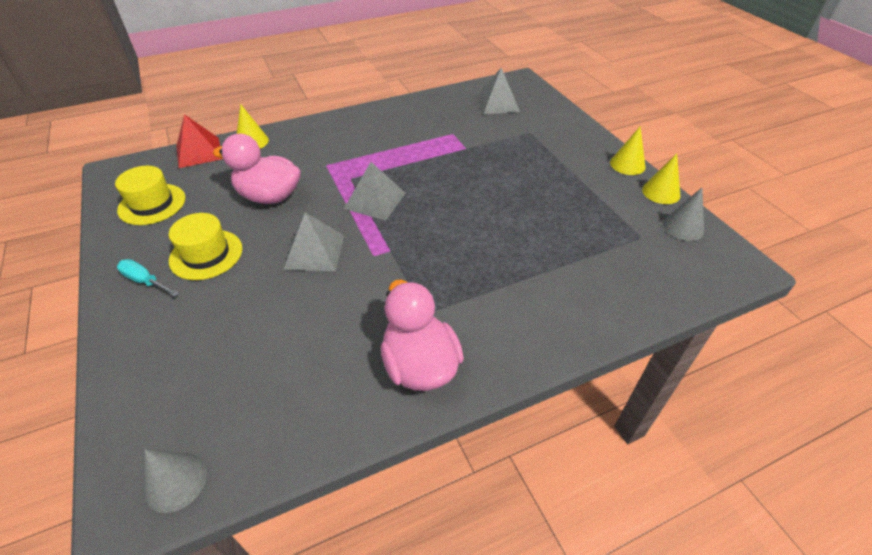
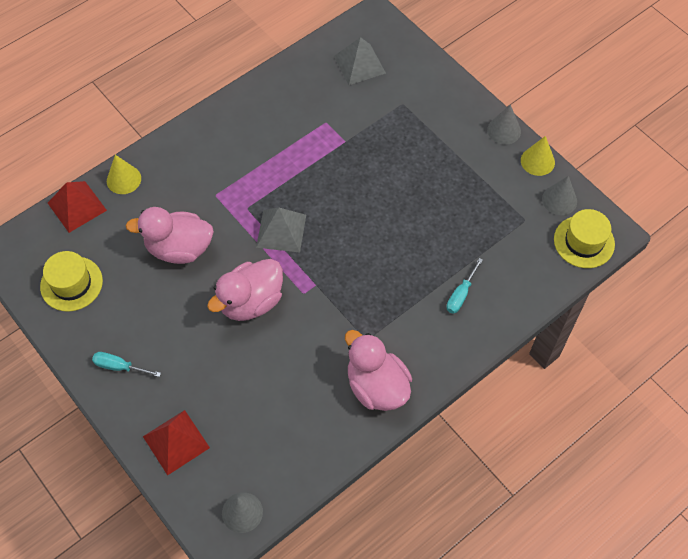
camera: 15 degrees left, 15 degrees up
yellow hat [169,213,243,280] -> yellow hat moved to [554,209,615,268]
grey pyramid [283,212,344,271] -> pink duck [207,259,283,321]
yellow cone [610,127,646,175] -> grey cone [487,104,521,145]
none -> red pyramid [143,410,210,475]
none -> turquoise screwdriver [447,258,483,314]

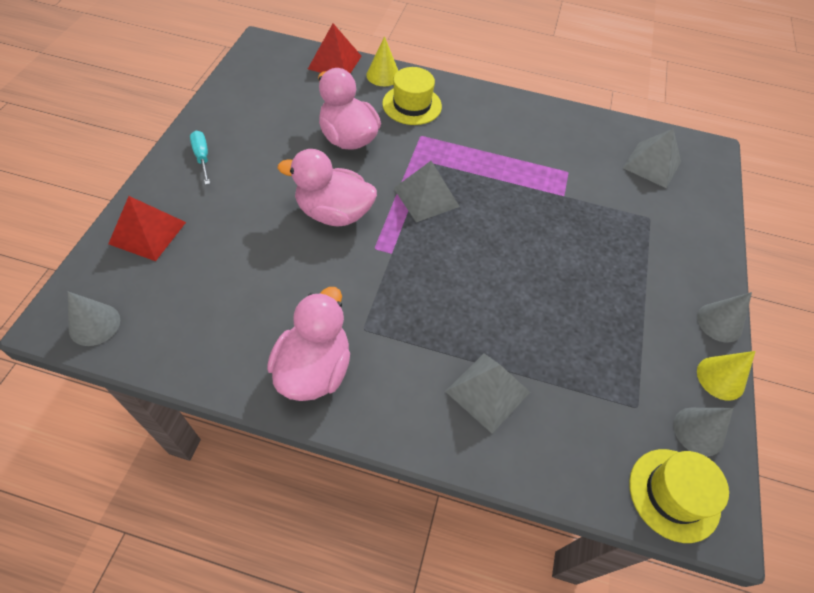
camera: 50 degrees right, 5 degrees down
yellow hat [40,251,103,312] -> yellow hat moved to [382,67,442,125]
turquoise screwdriver [447,258,483,314] -> grey pyramid [445,353,530,434]

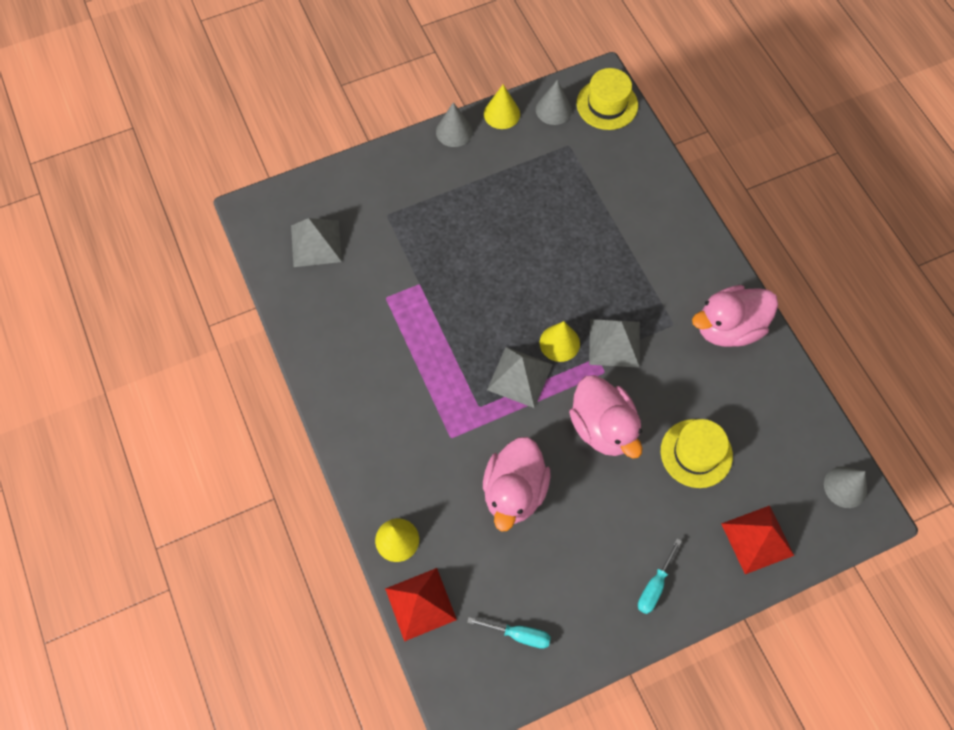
camera: 125 degrees left, 10 degrees up
yellow hat [382,67,442,125] -> yellow hat moved to [661,419,733,488]
grey pyramid [445,353,530,434] -> grey pyramid moved to [589,319,640,368]
none -> turquoise screwdriver [467,617,551,649]
none -> yellow cone [540,321,580,362]

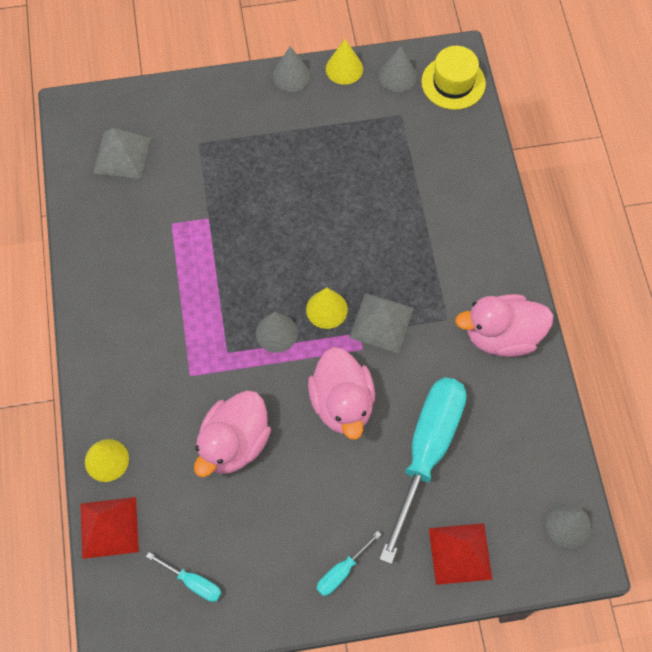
camera: 15 degrees right, 0 degrees up
grey pyramid [487,347,553,408] -> grey cone [256,312,298,353]
yellow hat [661,419,733,488] -> turquoise screwdriver [380,377,467,564]

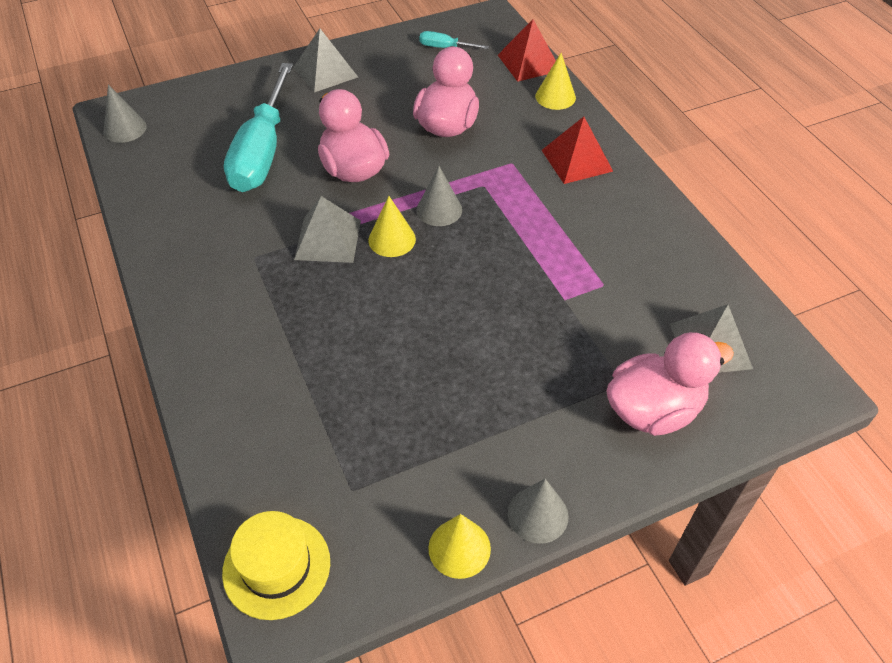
camera: 165 degrees right, 15 degrees down
turquoise screwdriver [316,531,382,596] -> grey pyramid [294,29,358,93]
grey cone [379,47,417,92] -> none
red pyramid [429,523,492,585] -> red pyramid moved to [541,117,613,184]
pink duck [455,294,554,357] -> pink duck moved to [606,332,734,436]

